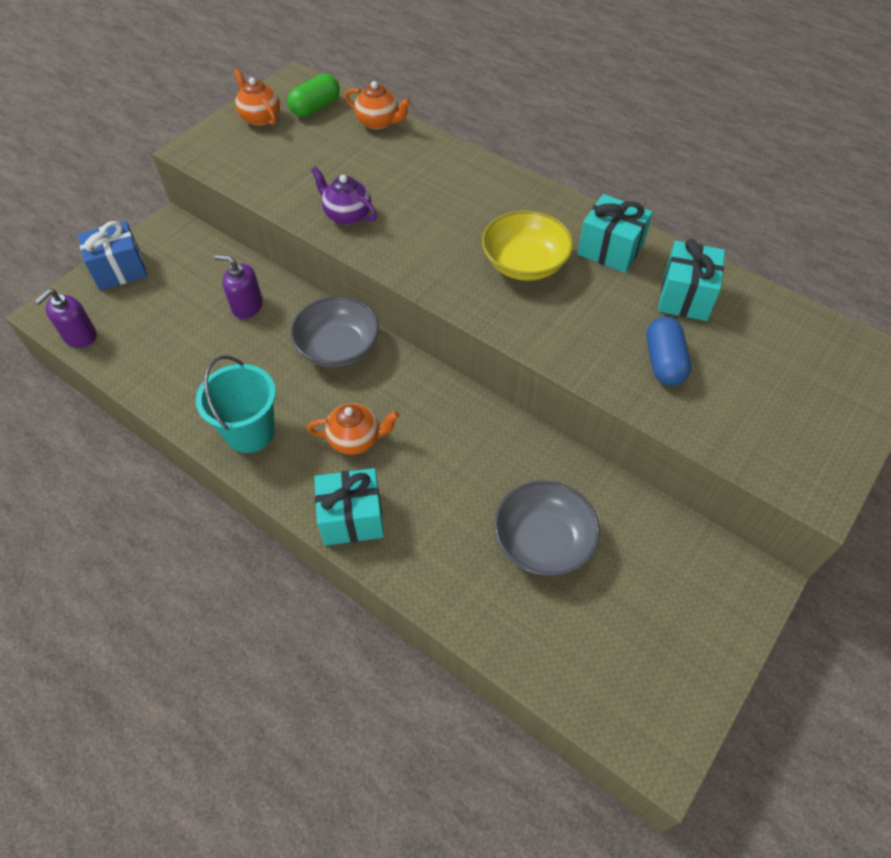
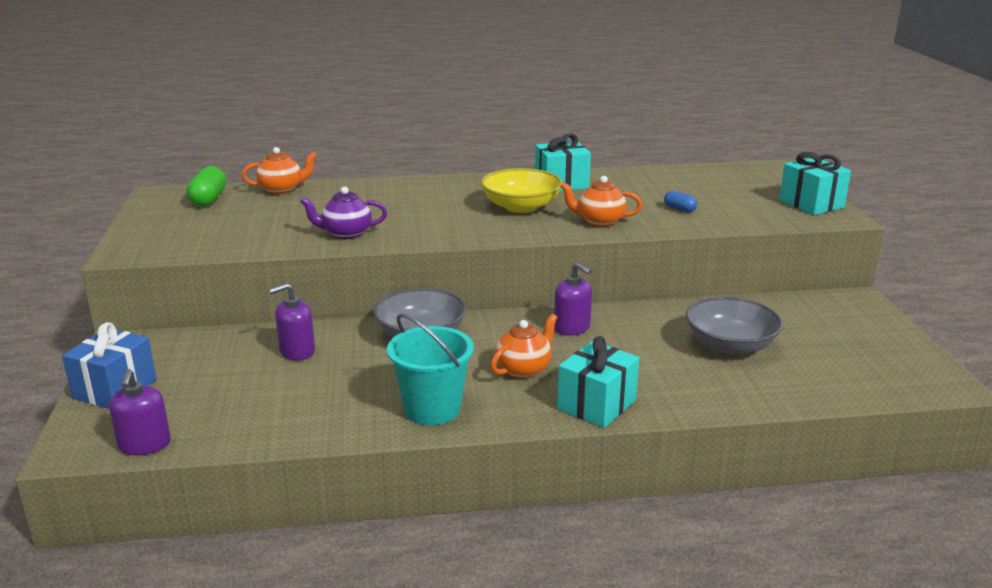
camera: 45 degrees left, 30 degrees down
orange teapot [234,69,280,126] -> orange teapot moved to [560,176,642,227]
blue capsule [647,317,691,386] -> blue capsule [664,191,697,213], size x0.57
turquoise gift [658,239,725,321] -> turquoise gift moved to [779,152,851,215]
none -> purple soap dispenser [554,262,592,336]

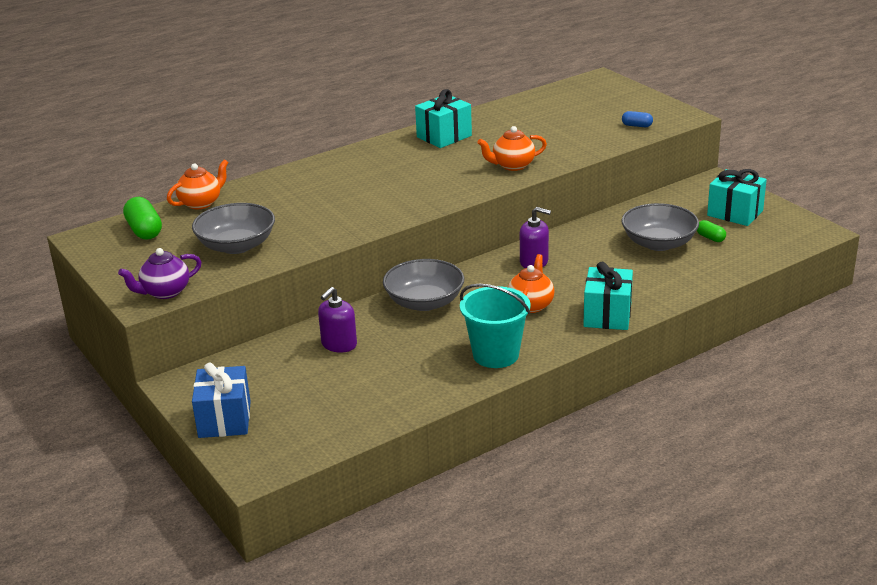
camera: 25 degrees left, 5 degrees up
purple soap dispenser [109,369,171,455] -> none
purple teapot [300,186,387,239] -> purple teapot moved to [118,248,201,299]
yellow bowl [481,168,562,213] -> none
blue capsule [664,191,697,213] -> blue capsule moved to [622,111,653,127]
turquoise gift [779,152,851,215] -> turquoise gift moved to [707,169,767,226]
none -> grey bowl [192,203,275,254]
none -> green capsule [697,220,726,242]

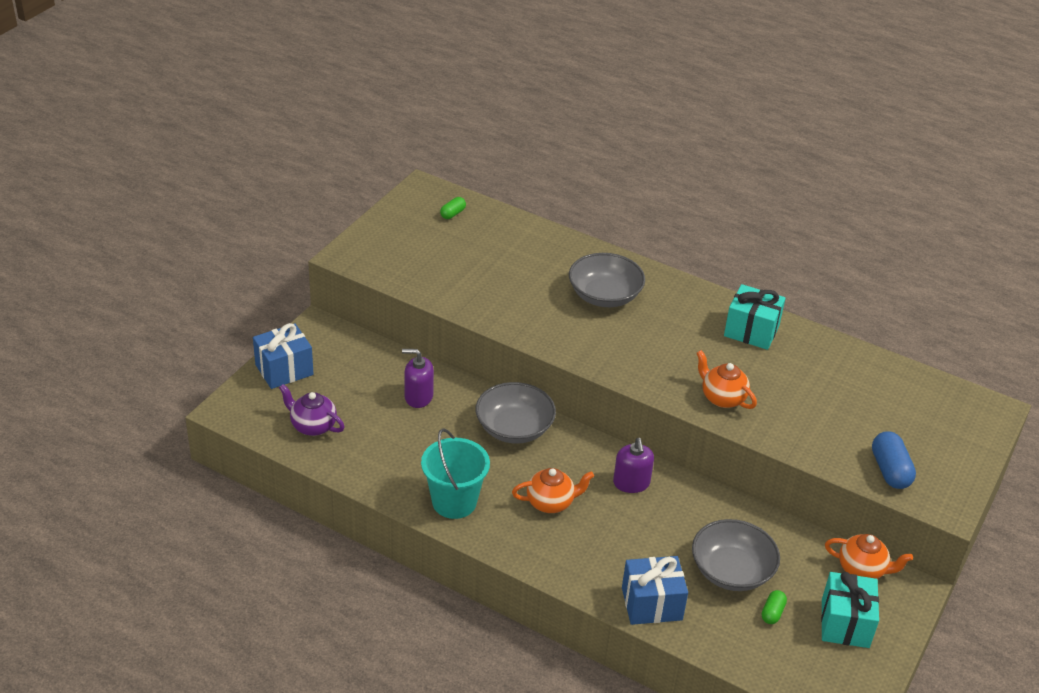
camera: 60 degrees right, 10 degrees up
purple teapot [118,248,201,299] -> purple teapot moved to [279,384,345,436]
green capsule [123,197,162,240] -> green capsule [440,197,466,219], size x0.57
orange teapot [167,159,229,209] -> orange teapot moved to [825,534,913,579]
grey bowl [192,203,275,254] -> grey bowl moved to [569,253,645,307]
turquoise gift [583,262,633,330] -> none
blue capsule [622,111,653,127] -> blue capsule [872,431,916,489], size x1.76
none -> blue gift [622,556,688,625]

